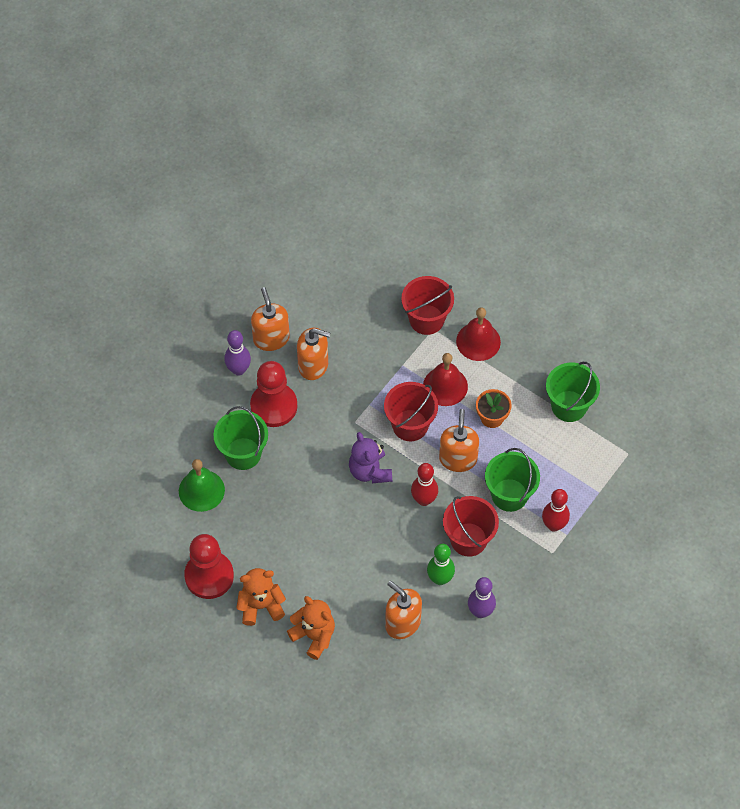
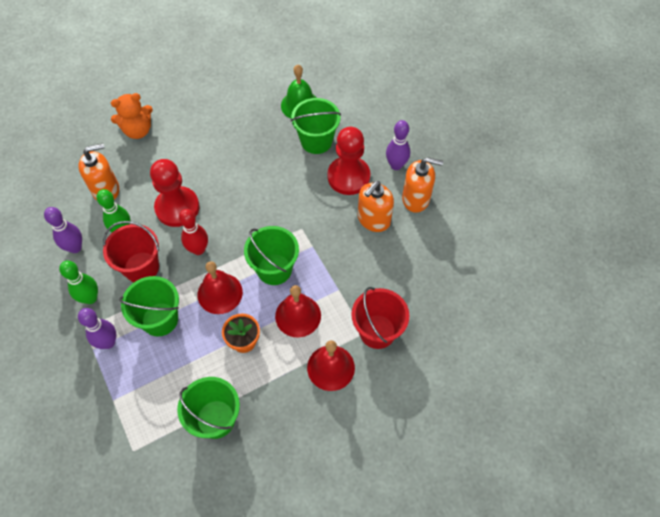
camera: 115 degrees right, 0 degrees up
red pawn [184,534,234,599] -> red pawn moved to [150,159,199,227]
orange teddy bear [236,568,286,626] -> none
purple teddy bear [349,432,392,483] -> none
red bucket [384,382,438,441] -> green bucket [244,226,299,285]
orange soap dispenser [439,409,479,472] -> red bell [198,261,243,314]
red bowling pin [542,489,570,532] -> purple bowling pin [78,308,116,349]
none -> green bowling pin [59,261,98,304]

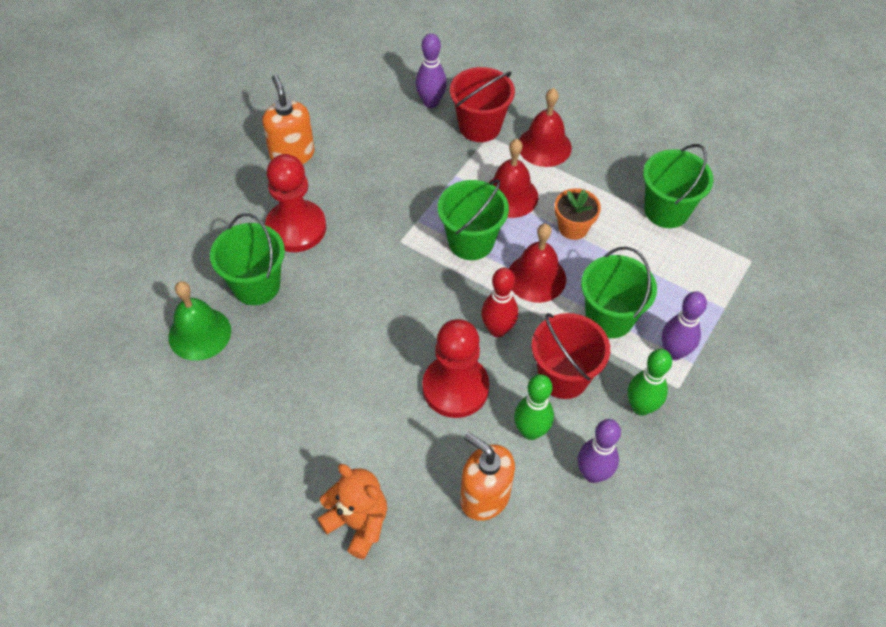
camera: 120 degrees left, 5 degrees down
orange soap dispenser [358,181,394,232] -> none
purple bowling pin [386,120,410,170] -> purple bowling pin moved to [416,33,447,108]

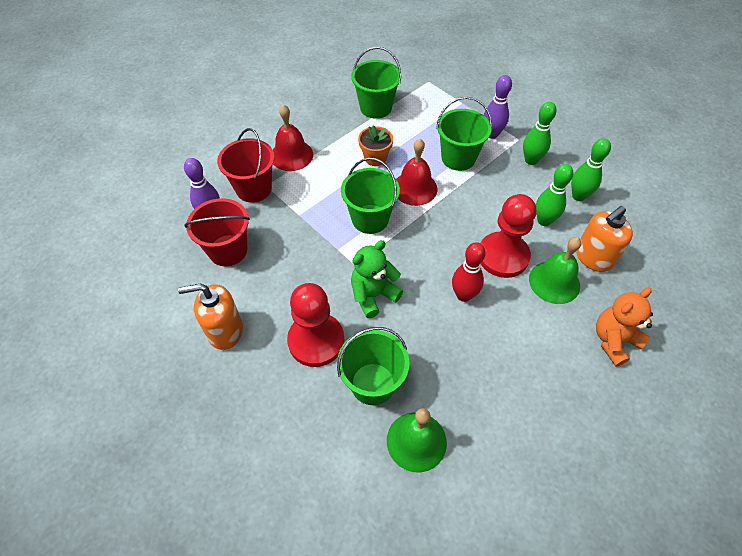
camera: 75 degrees left, 0 degrees up
red bowling pin [481,268,518,337] -> red bowling pin moved to [452,242,486,302]
red bell [488,139,538,218] -> none
red bucket [532,313,610,399] -> red bucket moved to [184,198,250,266]
purple bowling pin [578,419,621,483] -> green bowling pin [571,138,611,201]
none -> green teddy bear [351,240,403,318]
none -> green bell [529,237,581,304]

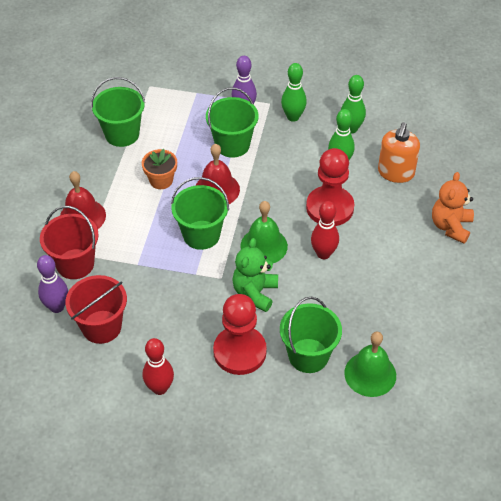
camera: 35 degrees left, 5 degrees down
orange soap dispenser [178,283,243,350] -> red bowling pin [143,338,174,395]
green bell [529,237,581,304] -> green bell moved to [240,201,288,263]

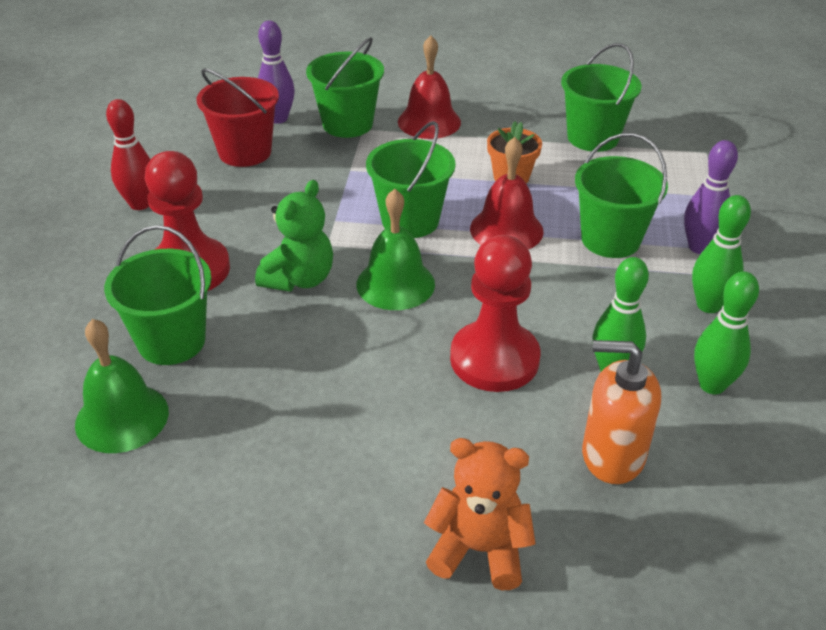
camera: 85 degrees right, 10 degrees down
red bucket [40,206,99,279] -> green bucket [306,37,384,138]
green teddy bear [232,238,278,312] -> green teddy bear turned 105 degrees clockwise [255,180,333,292]
red bowling pin [311,201,339,259] -> none

